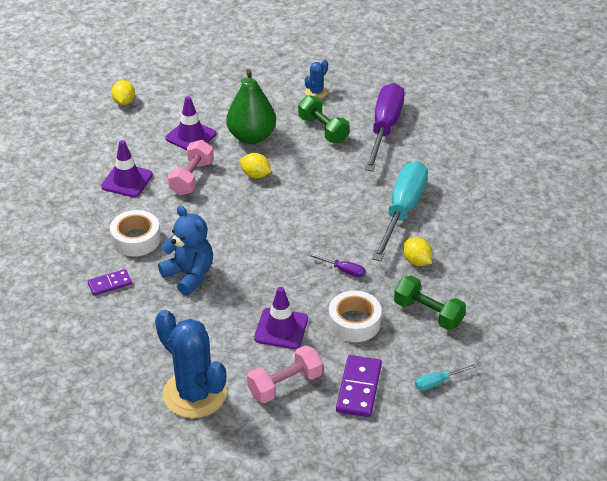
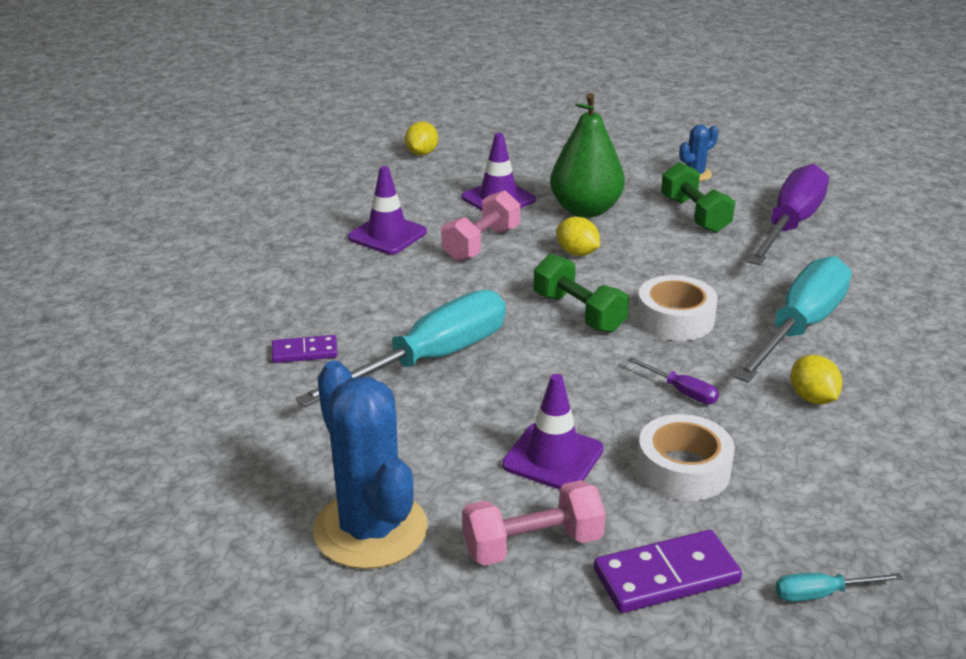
camera: 15 degrees right, 10 degrees down
white tape [110,210,161,257] -> white tape moved to [637,275,718,341]
blue teddy bear [158,206,213,295] -> turquoise screwdriver [296,290,506,407]
purple domino [336,355,382,417] -> purple domino turned 45 degrees clockwise [594,530,742,613]
green dumbbell [394,276,466,330] -> green dumbbell moved to [534,254,629,333]

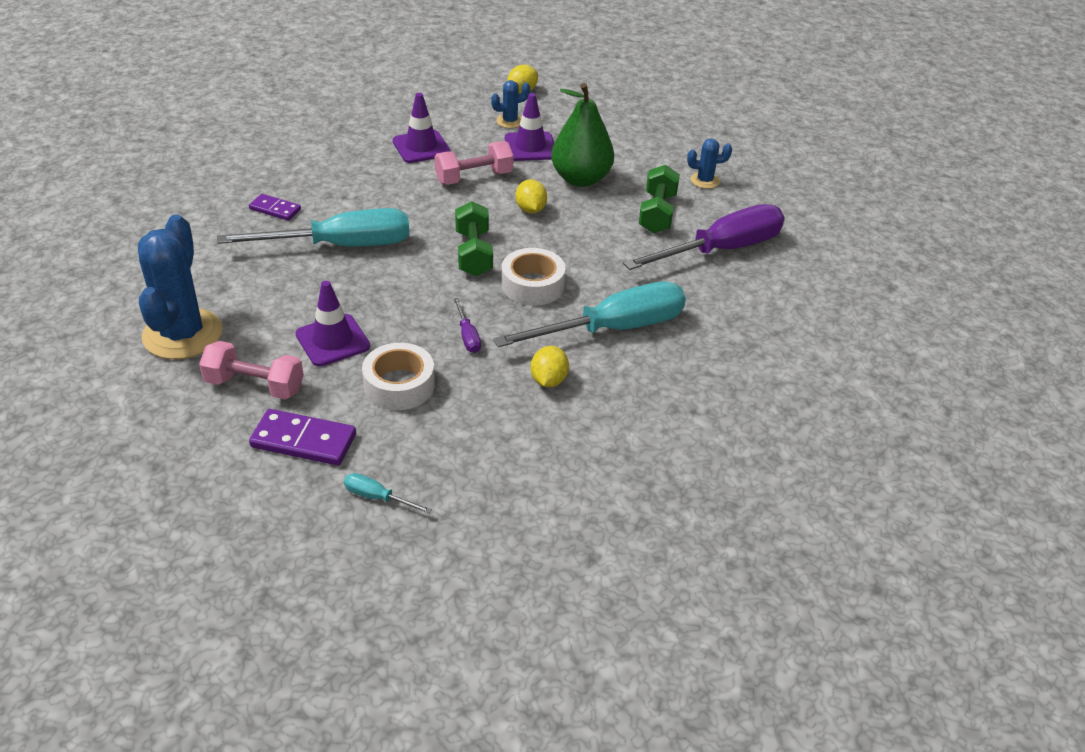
camera: 30 degrees right, 10 degrees up
none -> blue cactus [491,80,530,128]

